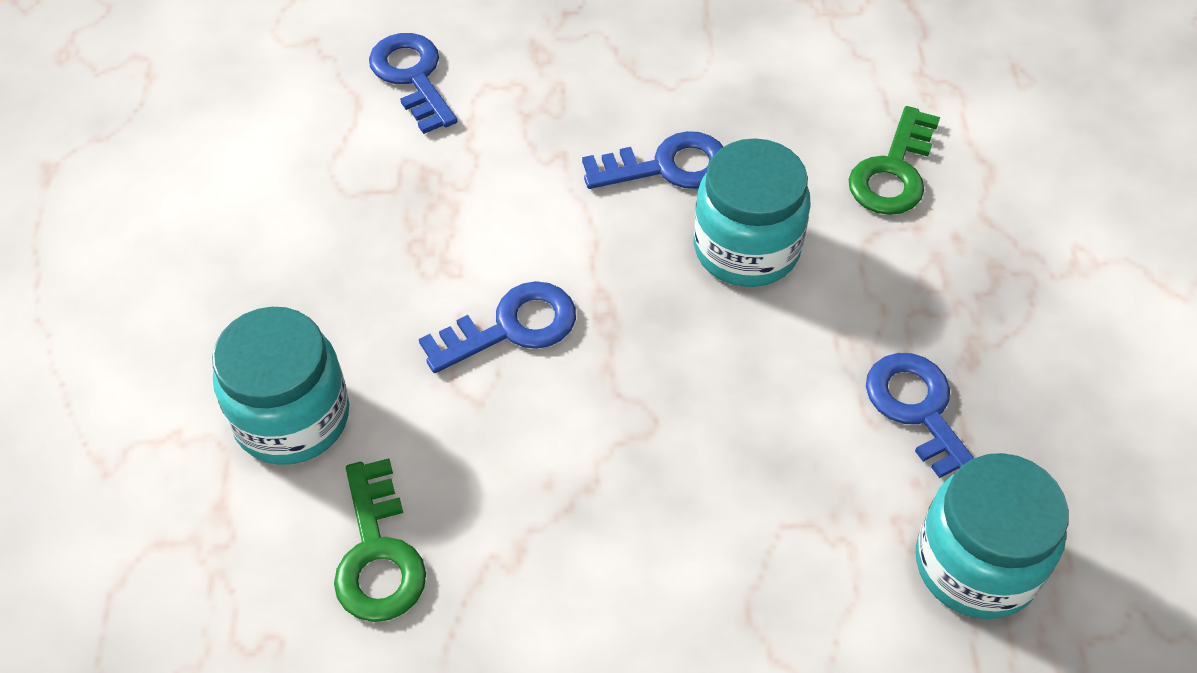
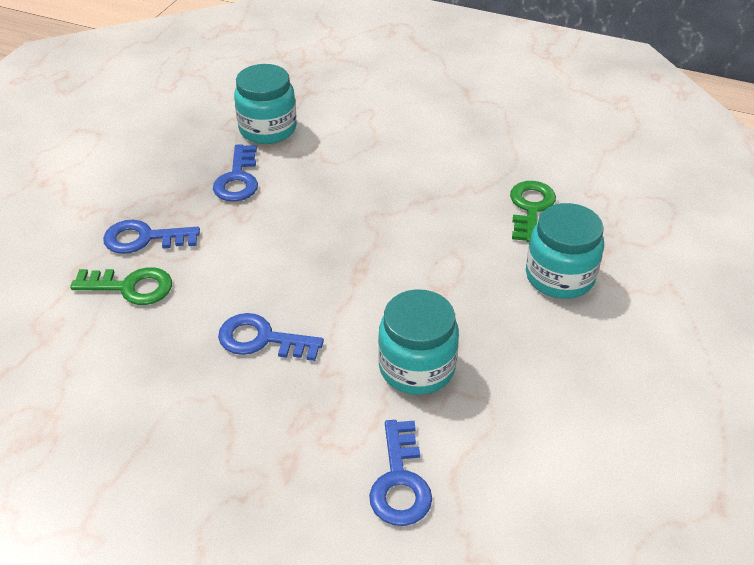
camera: 155 degrees left, 10 degrees down
blue key [419,281,576,373] -> blue key moved to [103,220,200,254]
turquoise jar [694,138,811,287] -> turquoise jar moved to [378,289,459,395]
green key [848,106,940,215] -> green key turned 45 degrees clockwise [70,267,172,305]

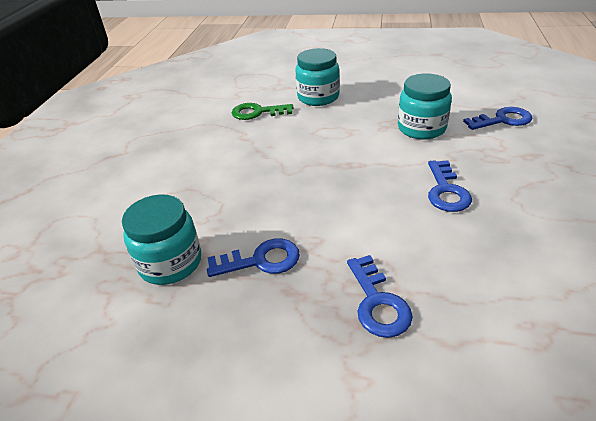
camera: 100 degrees left, 5 degrees down
green key [70,267,172,305] -> none

